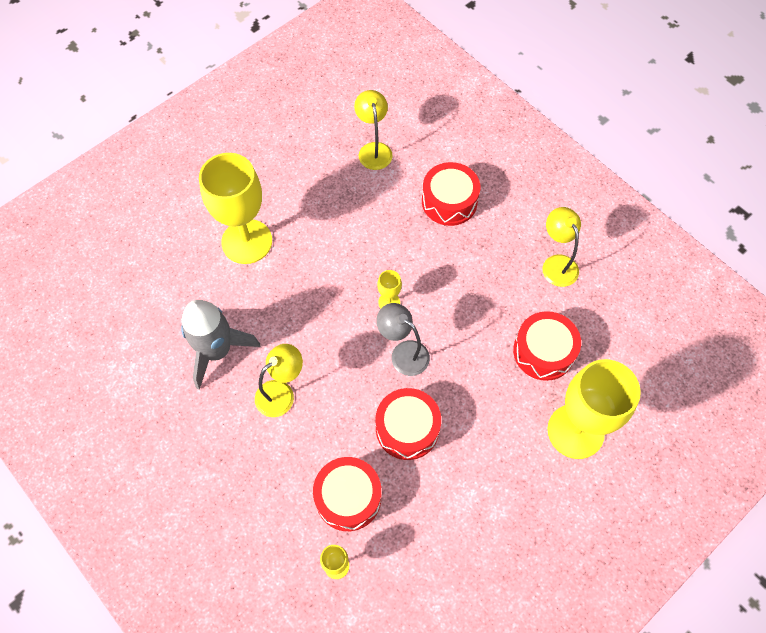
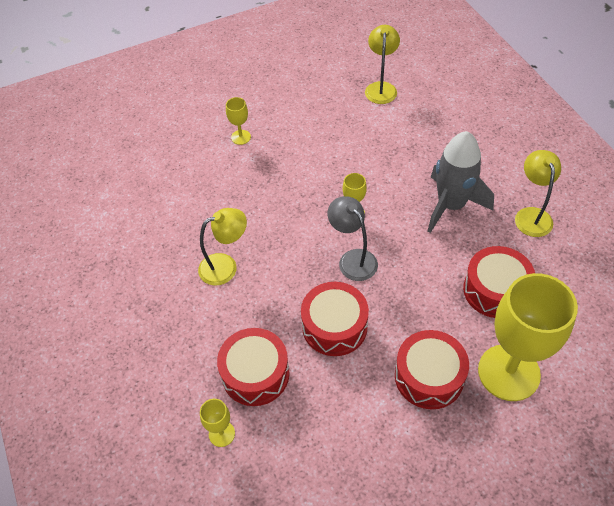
camera: 20 degrees right, 10 degrees down
grey rocket [181,300,260,390] -> grey rocket moved to [427,131,494,233]
yellow goblet [199,153,272,264] -> yellow goblet [226,97,251,145], size x0.42
red drum [422,162,480,226] -> red drum moved to [395,330,469,409]

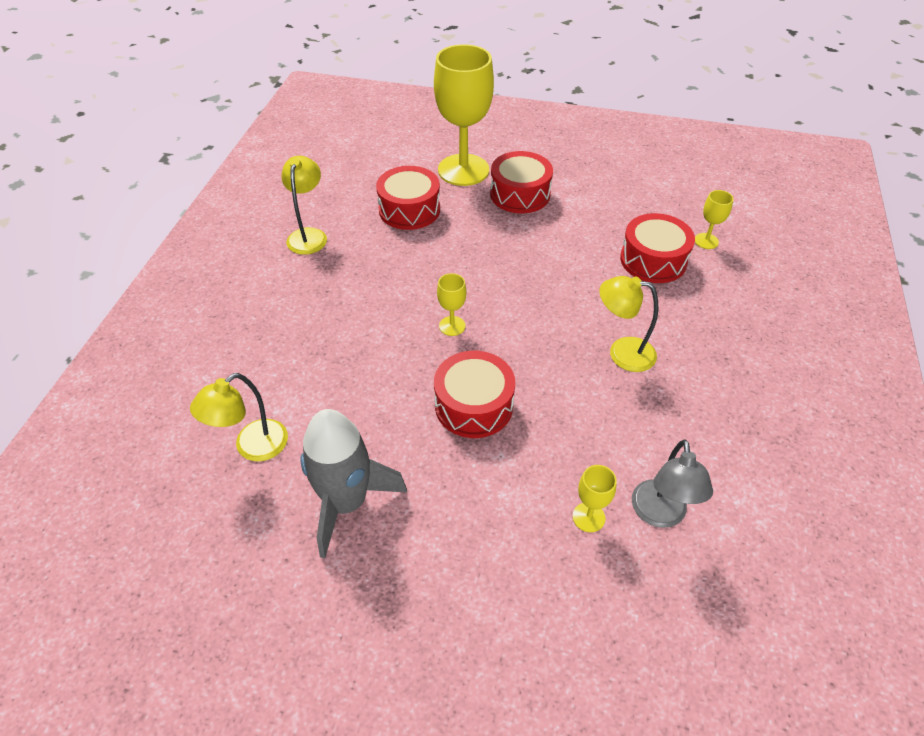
camera: 145 degrees left, 5 degrees down
yellow goblet [226,97,251,145] -> yellow goblet moved to [573,465,617,532]
red drum [301,282,369,356] -> red drum moved to [434,351,515,438]
grey lamp [328,196,378,281] -> grey lamp moved to [632,440,713,528]
grey rocket [427,131,494,233] -> grey rocket moved to [300,409,408,558]
yellow lamp [515,150,561,237] -> yellow lamp turned 150 degrees clockwise [281,156,327,255]

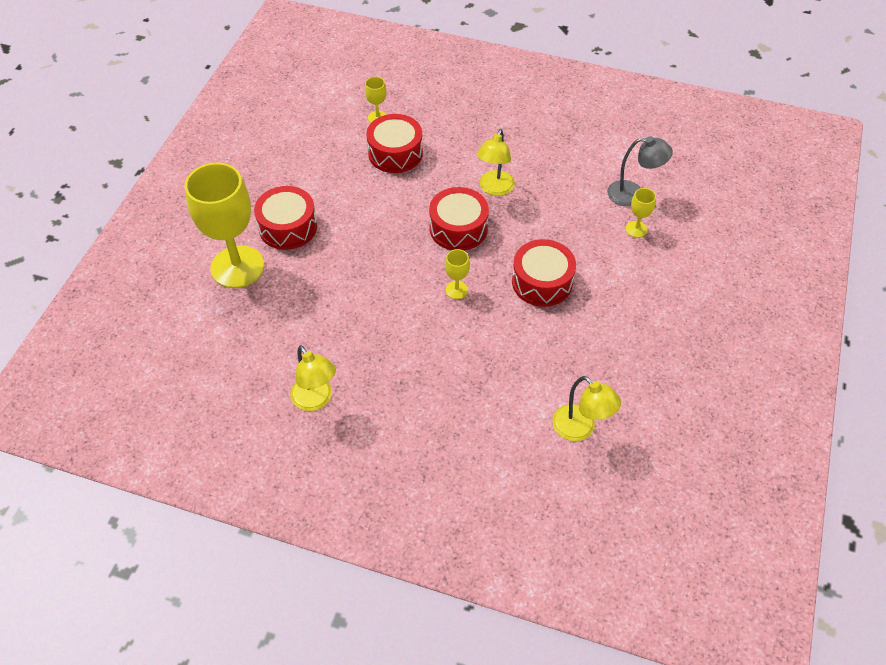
camera: 85 degrees left, 5 degrees up
yellow lamp [281,156,327,255] -> yellow lamp turned 135 degrees counterclockwise [290,345,336,411]
grey rocket [300,409,408,558] -> none
red drum [376,166,440,230] -> red drum moved to [429,187,489,251]

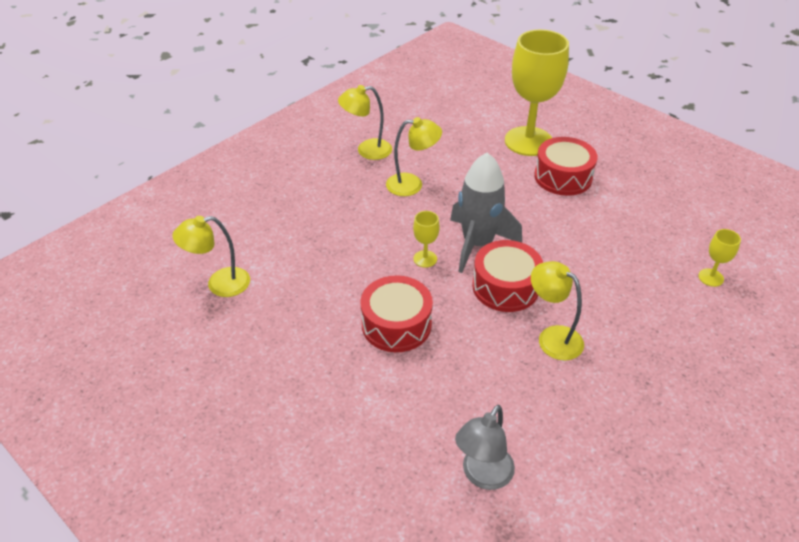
camera: 115 degrees right, 10 degrees down
red drum [366,114,423,173] -> none
yellow goblet [626,188,656,238] -> none
none -> yellow lamp [386,117,442,196]
none -> grey rocket [450,153,522,273]

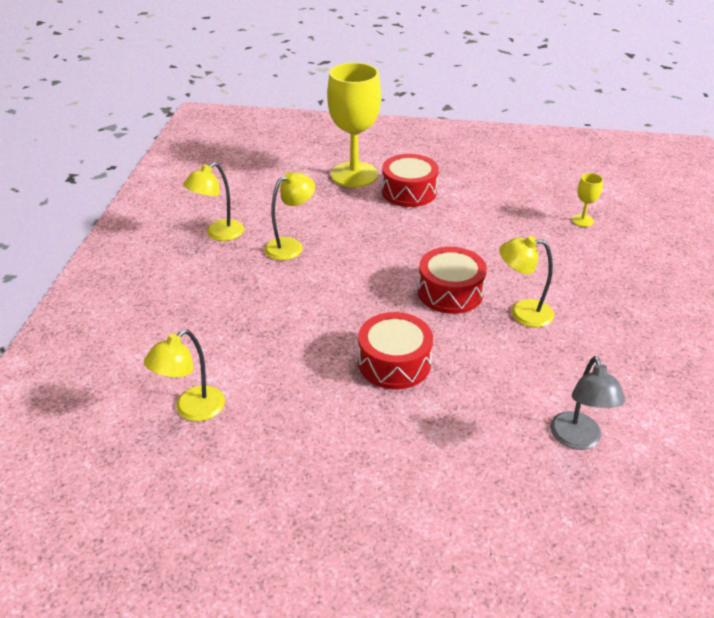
camera: 35 degrees left, 5 degrees down
yellow goblet [413,211,440,268] -> none
grey rocket [450,153,522,273] -> none

